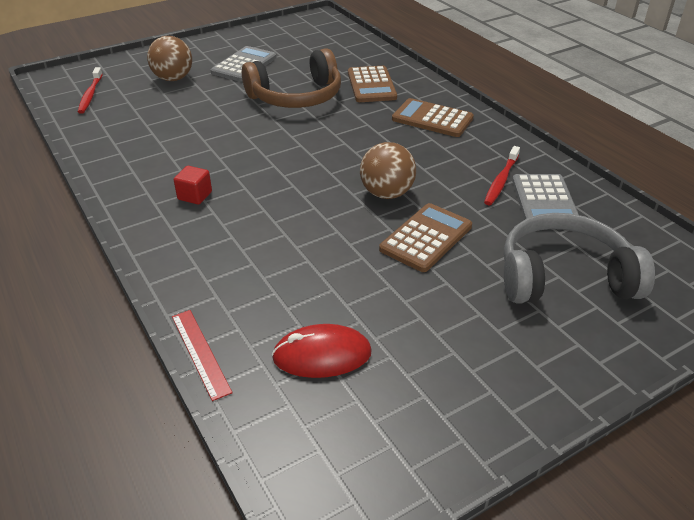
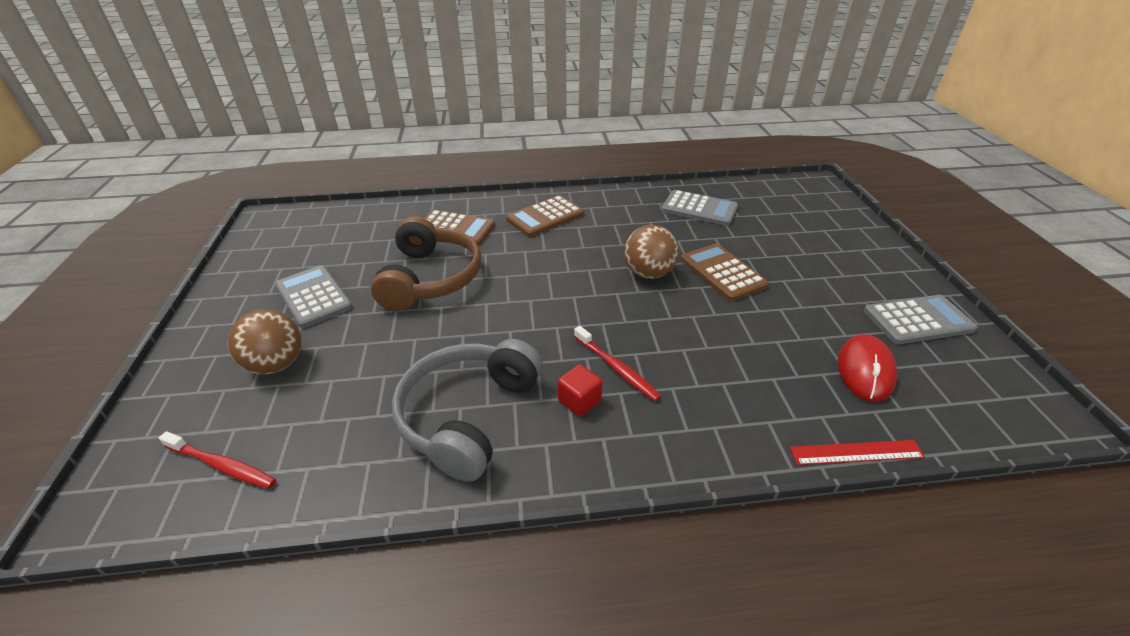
camera: 65 degrees left, 0 degrees up
red toothbrush [484,146,520,205] -> red toothbrush moved to [574,326,661,401]
grey headphones [504,213,655,304] -> grey headphones moved to [392,339,543,482]
none -> grey calculator [864,295,977,344]

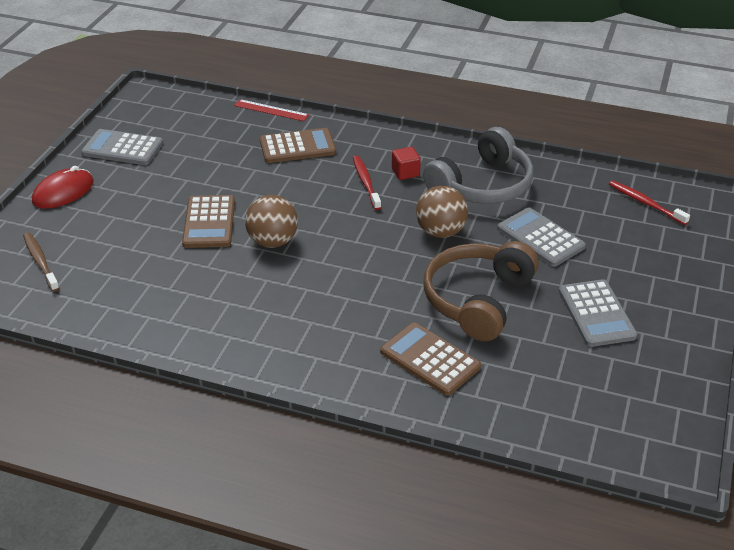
camera: 155 degrees left, 0 degrees up
brown ball [227,309,302,374] -> brown ball moved to [416,186,468,238]
brown calculator [506,195,584,237] -> brown calculator moved to [260,128,336,163]
grey calculator [661,190,738,226] -> grey calculator moved to [497,207,586,267]
red mouse [838,334,897,402] -> red mouse moved to [32,166,94,209]
none -> brown toothbrush [23,232,59,292]

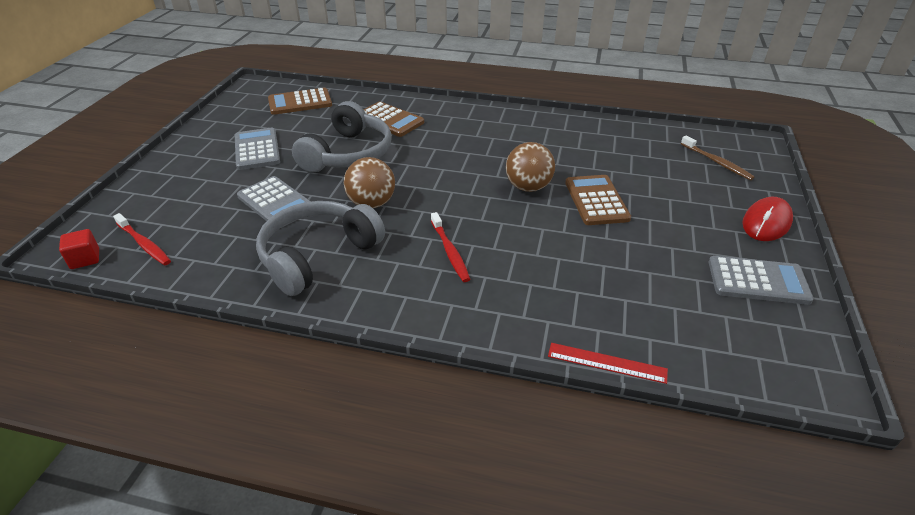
camera: 175 degrees right, 0 degrees up
brown calculator [260,128,336,163] -> brown calculator moved to [268,88,332,115]
red cube [392,147,421,180] -> red cube moved to [59,229,99,269]
brown headphones [423,241,539,341] -> grey headphones [292,101,392,173]

